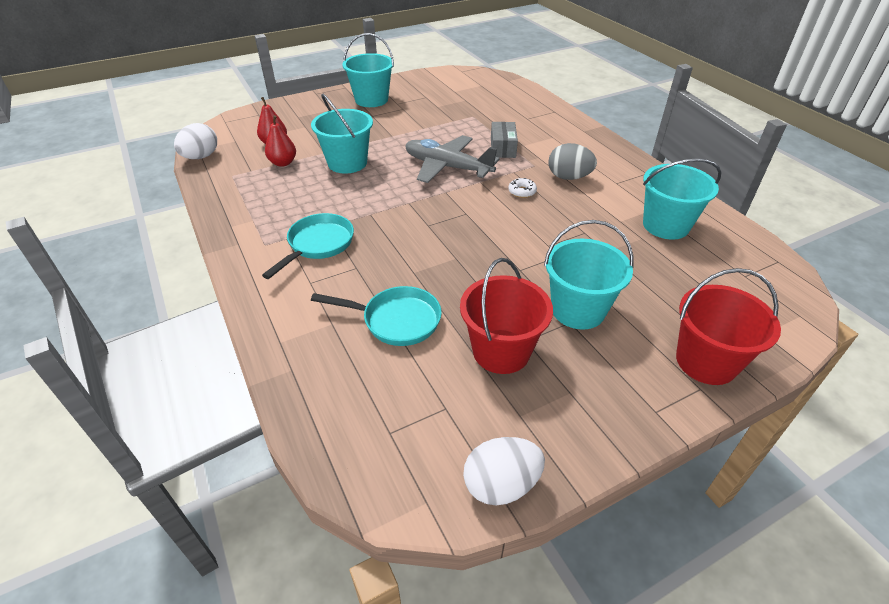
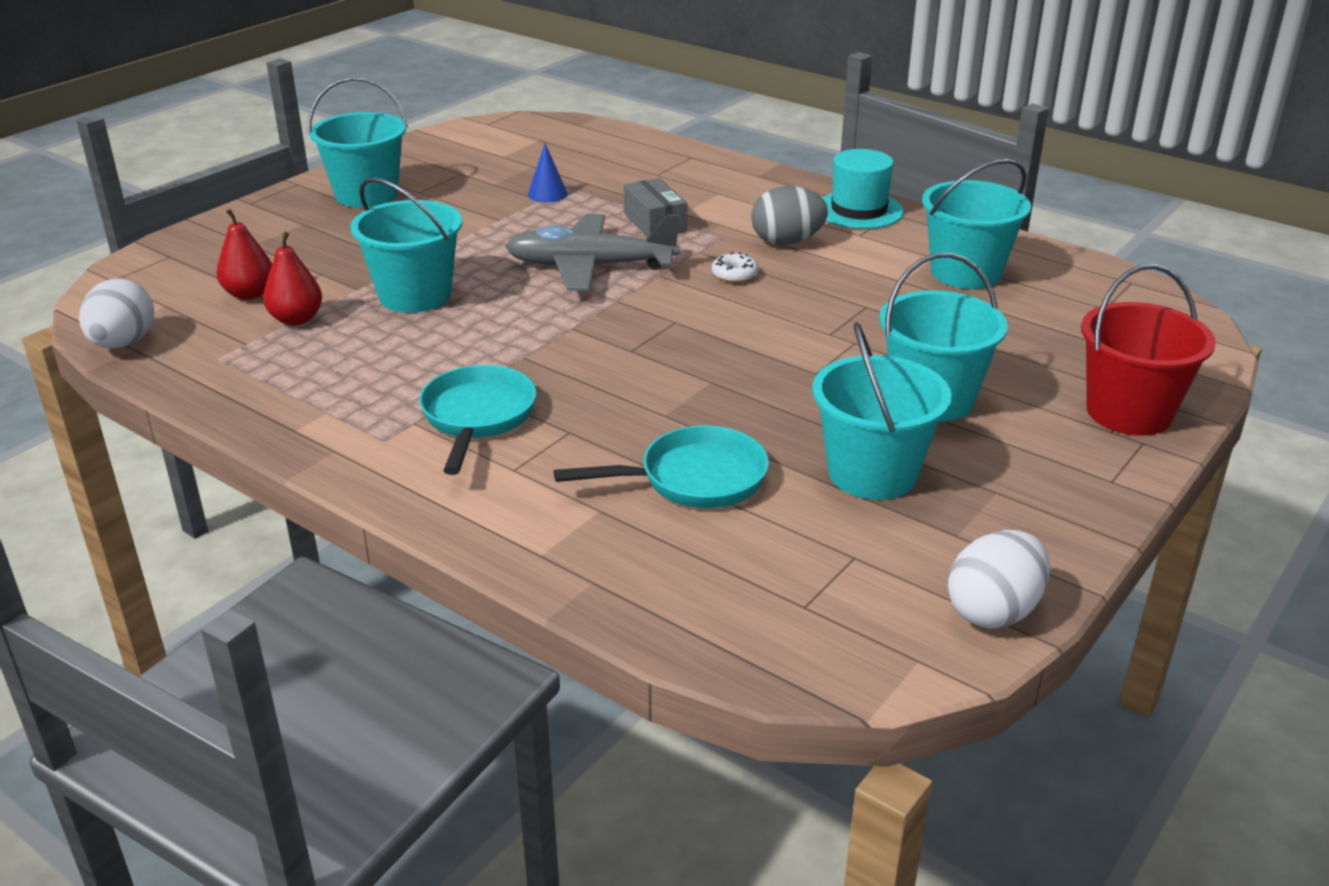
camera: 25 degrees left, 10 degrees down
red bucket [460,258,553,374] -> turquoise bucket [812,322,952,500]
none -> blue cone [528,143,568,203]
none -> turquoise hat [822,149,904,229]

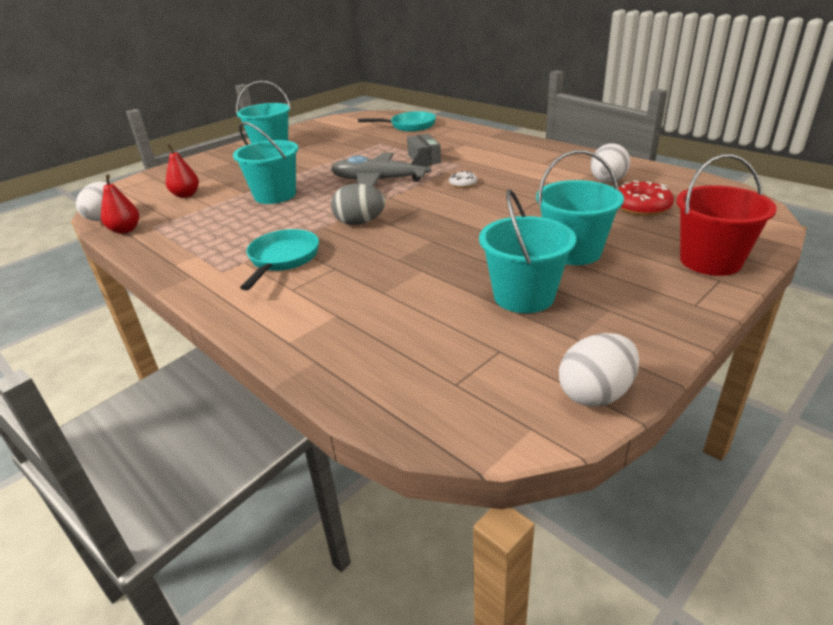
camera: 10 degrees right, 0 degrees up
red pear [263,232,322,326] -> red pear moved to [101,174,139,234]
blue cone [528,143,568,203] -> none
turquoise pan [554,425,769,508] -> turquoise pan moved to [358,111,436,132]
grey egg [751,186,828,245] -> grey egg moved to [331,183,385,225]
turquoise hat [822,149,904,229] -> none
turquoise bucket [922,159,1031,289] -> white egg [590,143,630,183]
none -> red donut [618,180,674,216]

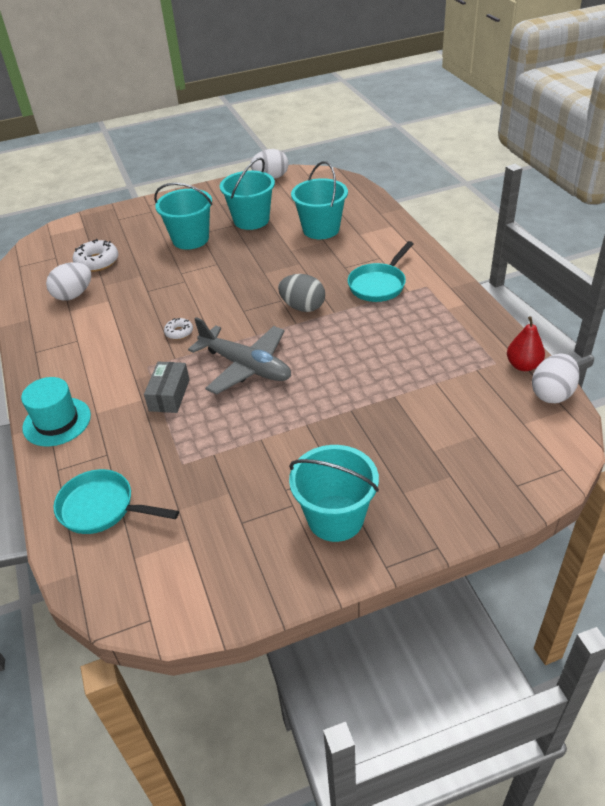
camera: 155 degrees left, 10 degrees up
red pear [166,144,199,198] -> none
turquoise bucket [233,122,298,204] -> turquoise bucket moved to [291,161,348,239]
red donut [618,180,674,216] -> white donut [73,239,118,272]
red bucket [677,154,777,276] -> none
none -> turquoise hat [21,377,91,446]

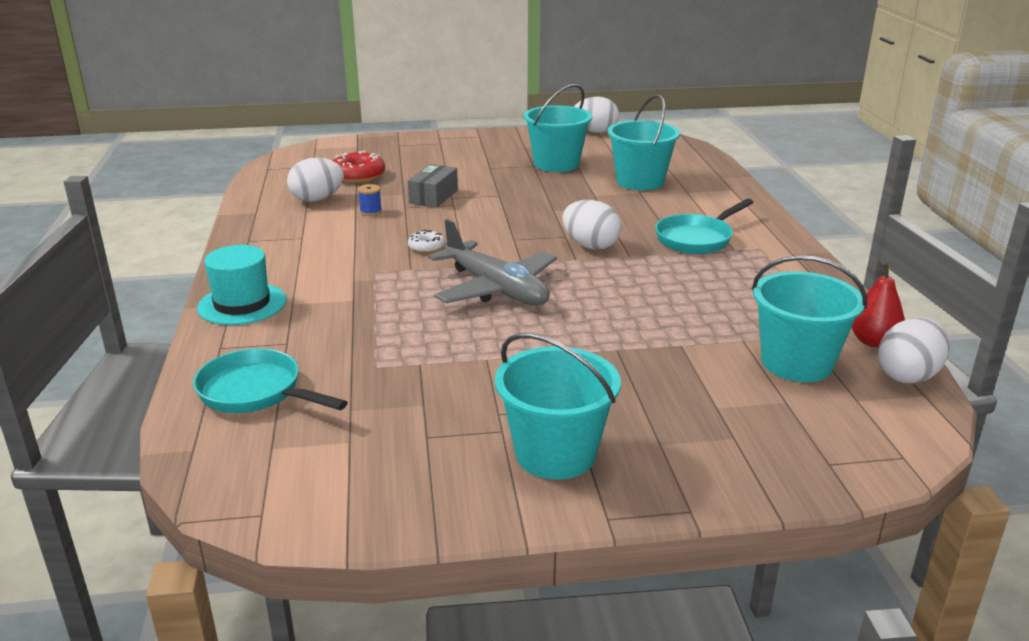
camera: 10 degrees right, 15 degrees down
white donut [73,239,118,272] -> red donut [333,151,385,183]
grey box [144,362,190,413] -> grey box moved to [408,164,458,208]
turquoise bucket [154,183,213,250] -> turquoise bucket moved to [752,255,867,382]
grey egg [278,274,325,312] -> white egg [562,200,622,250]
none -> blue spool [358,184,382,216]

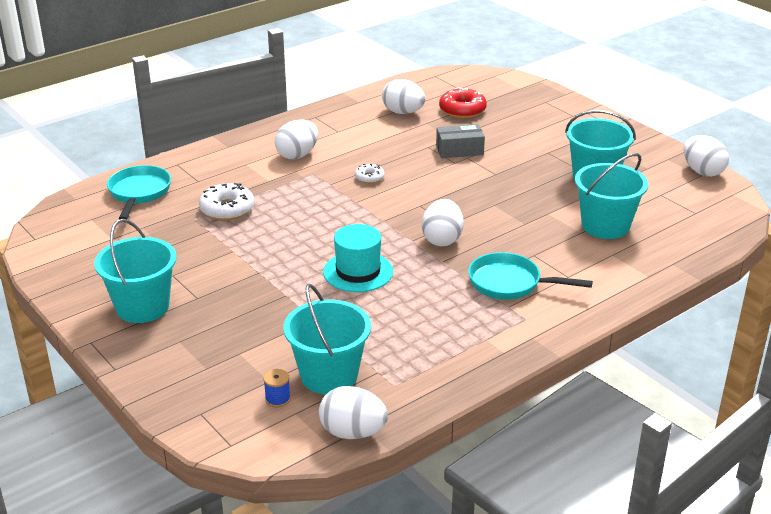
camera: 60 degrees right, 5 degrees up
turquoise hat [197,245,286,325] -> turquoise hat moved to [323,224,393,292]
blue spool [358,184,382,216] -> blue spool moved to [263,369,291,408]
grey plane [428,219,557,306] -> none
red pear [851,263,905,347] -> none
none -> white donut [199,183,254,221]
none -> white egg [275,119,318,159]

